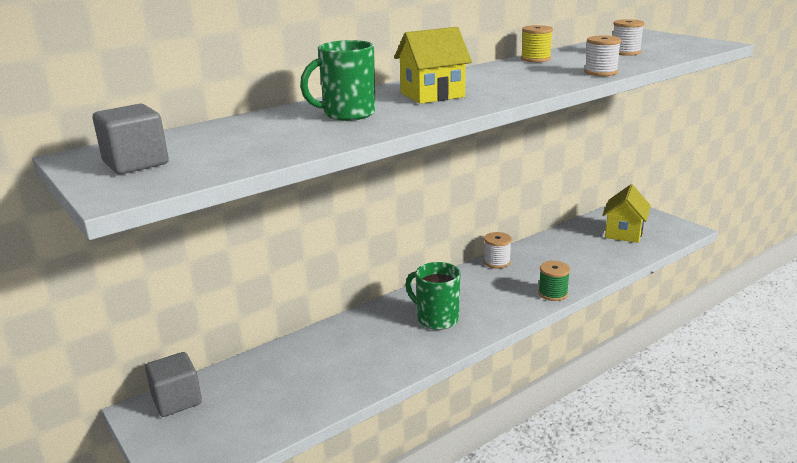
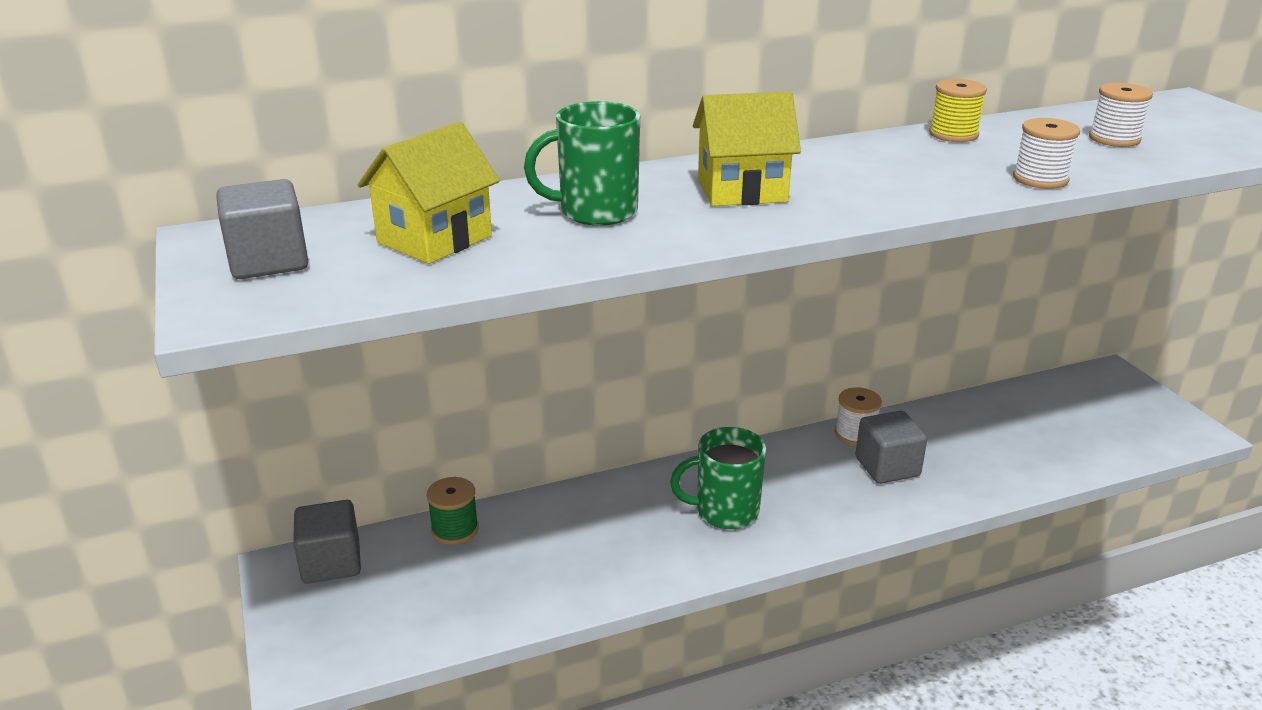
camera: 15 degrees right, 5 degrees up
green mug [405,262,461,330] -> green mug turned 60 degrees counterclockwise [670,427,766,529]
green spool [538,261,570,301] -> green spool moved to [427,477,479,545]
yellow house [602,184,651,243] -> yellow house moved to [357,122,500,264]
none -> grey cube [855,411,927,484]

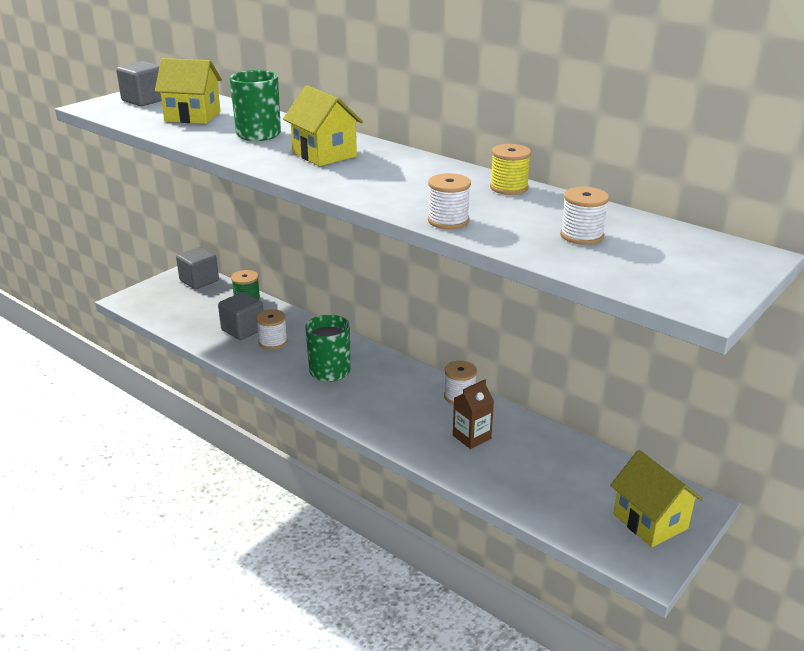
camera: 60 degrees right, 0 degrees up
grey cube [855,411,927,484] -> grey cube moved to [218,292,263,340]
none -> white spool [256,309,288,350]
none -> brown carton [453,379,494,449]
none -> yellow house [610,450,703,547]

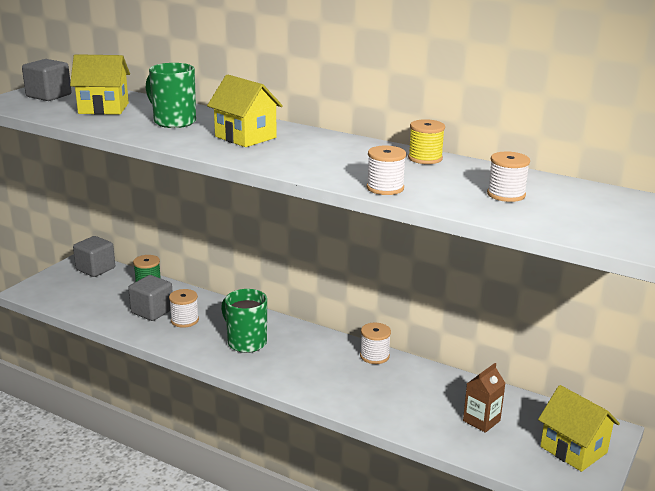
camera: 10 degrees left, 5 degrees down
brown carton [453,379,494,449] -> brown carton moved to [463,363,505,433]

